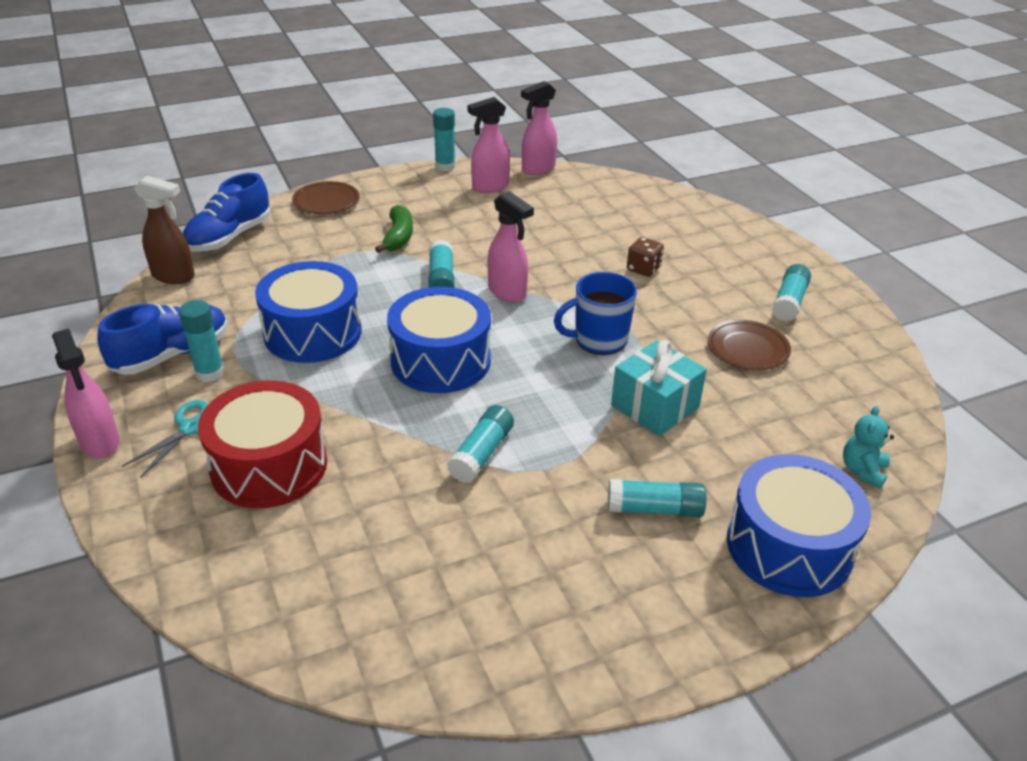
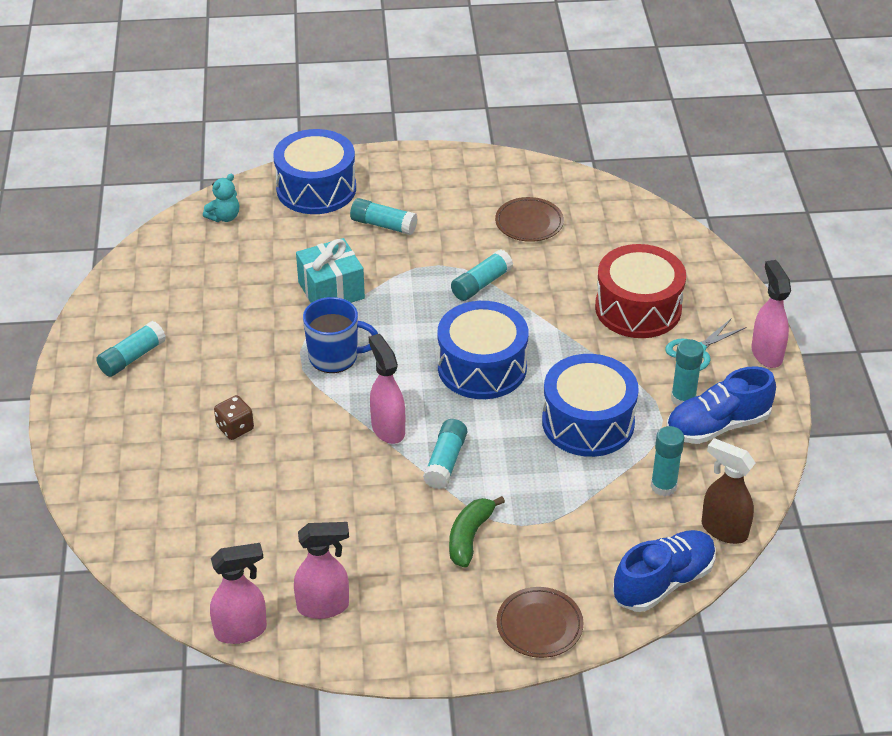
camera: 160 degrees left, 5 degrees up
turquoise glue stick [433,108,455,171] -> turquoise glue stick moved to [651,426,685,497]
brown plate [708,320,791,370] -> brown plate moved to [495,197,564,242]

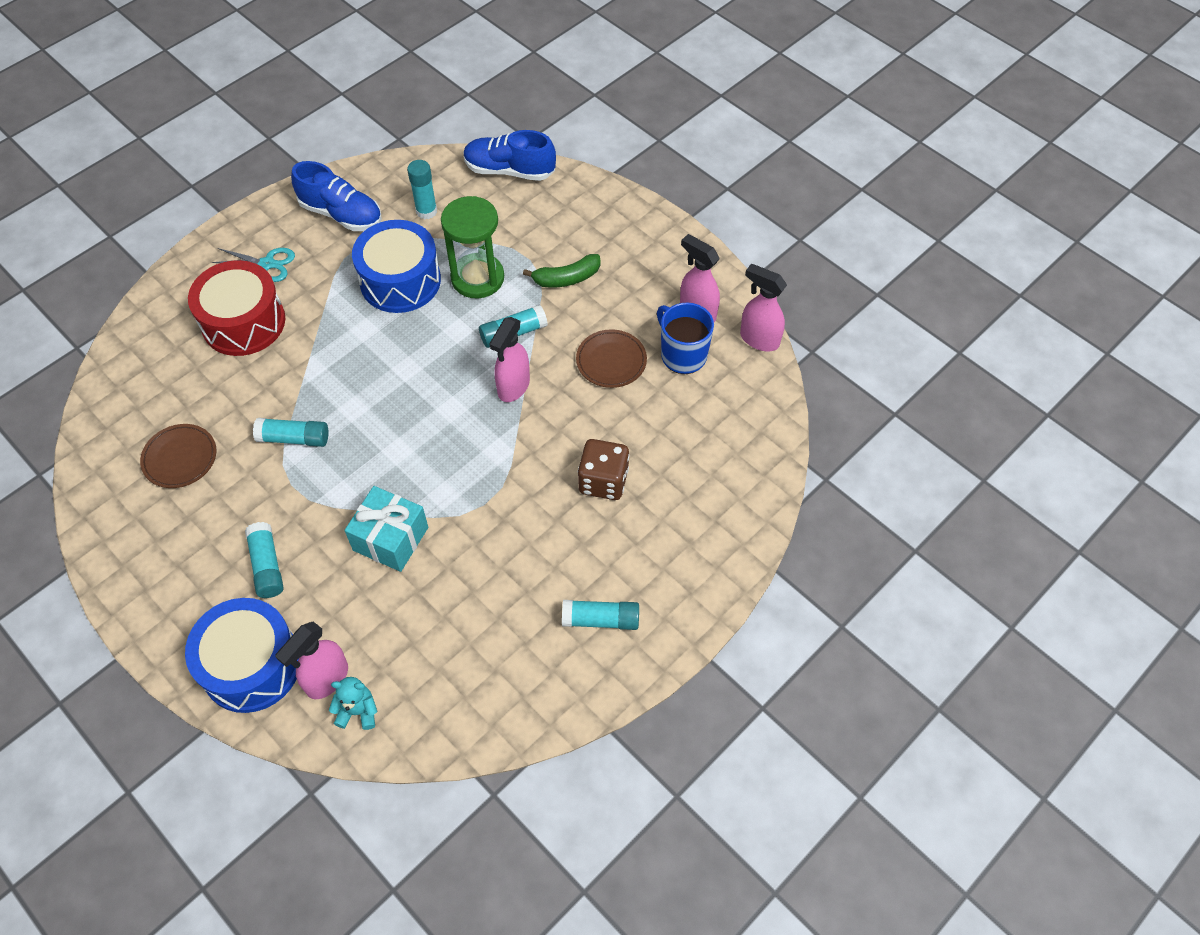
camera: 130 degrees left, 15 degrees up
brown dice [214,395,254,440] -> brown dice [578,439,629,500], size x1.53
blue mug [303,297,378,373] -> blue mug moved to [657,303,714,374]
blue drum [437,301,528,399] -> none
brown plate [497,587,584,658] -> brown plate moved to [576,329,647,388]
turquoise glue stick [671,339,704,406] -> none
brown spray bottle [702,438,755,544] -> none
pink spray bottle [751,260,791,368] -> pink spray bottle moved to [275,622,348,699]
none -> green hourglass [441,196,504,298]

